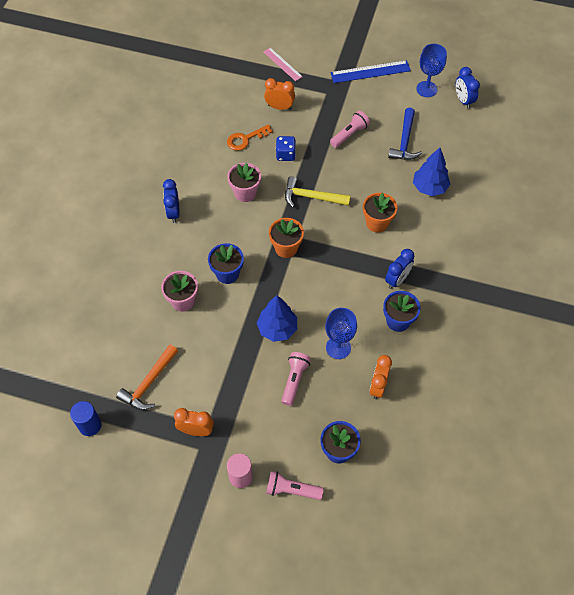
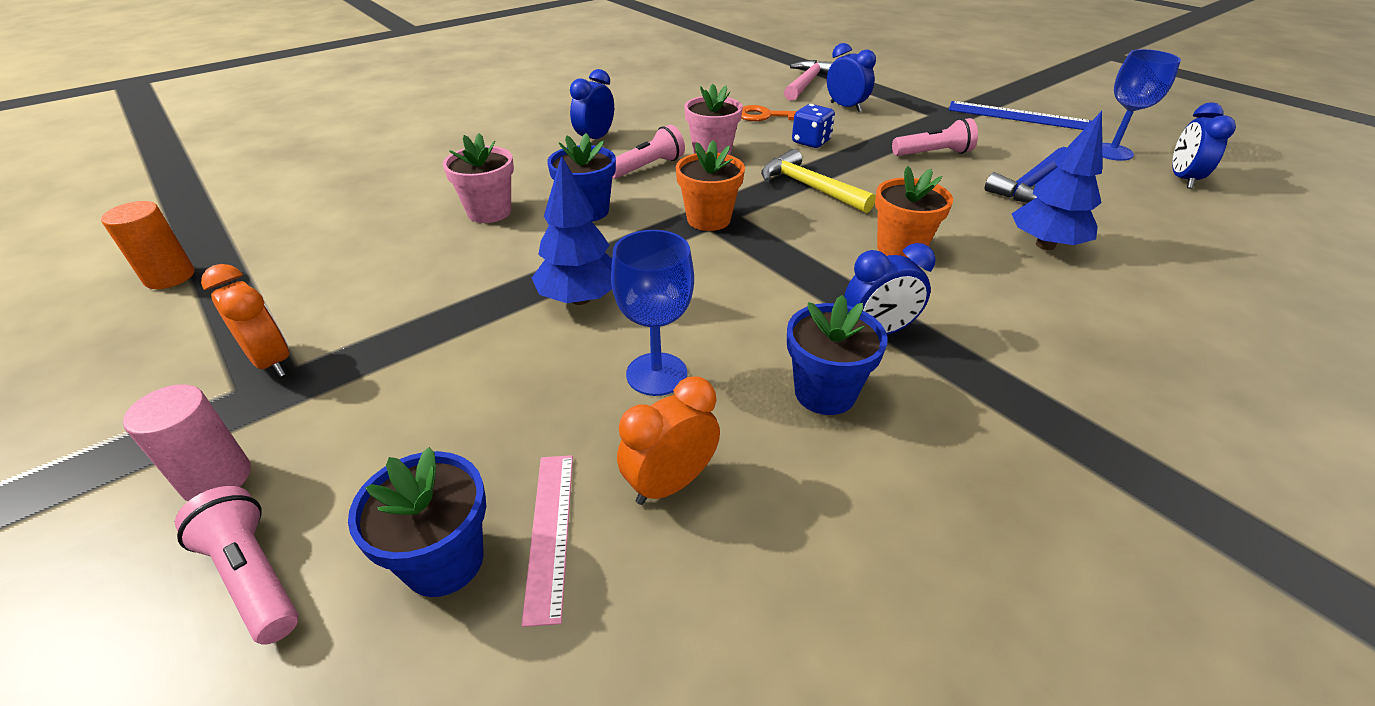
camera: 35 degrees right, 20 degrees down
blue cylinder [70,401,102,436] -> orange cylinder [101,201,194,289]
orange hammer [116,344,178,410] -> none
pink ruler [263,48,303,81] -> pink ruler moved to [521,455,573,627]
orange clock [264,78,295,110] -> blue clock [827,43,876,112]
pink flashlight [282,352,311,406] -> pink flashlight moved to [612,125,685,178]
none -> pink hammer [784,60,833,101]

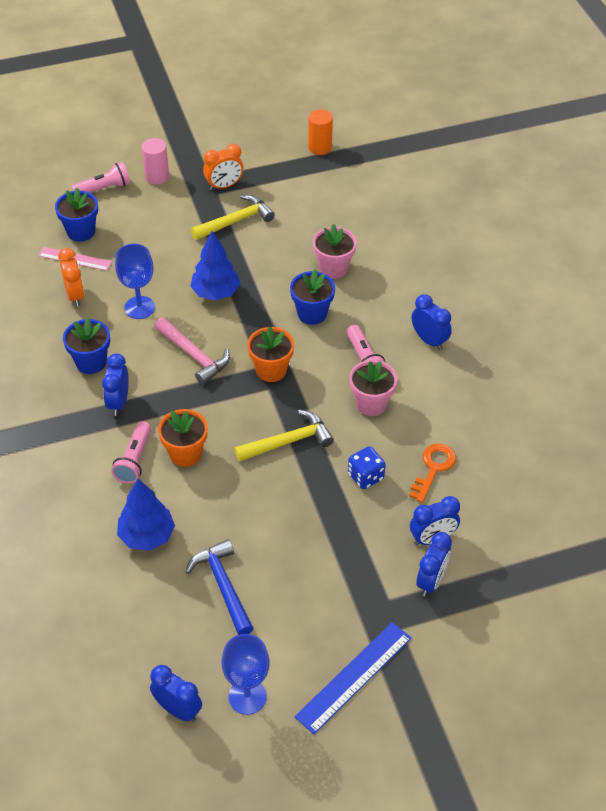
camera: 110 degrees right, 10 degrees up
pink hammer [784,60,833,101] -> pink hammer moved to [155,317,230,385]
pink flashlight [892,118,978,156] -> pink flashlight moved to [111,421,151,483]
none -> yellow hammer [191,195,275,240]
none -> blue clock [416,532,452,596]

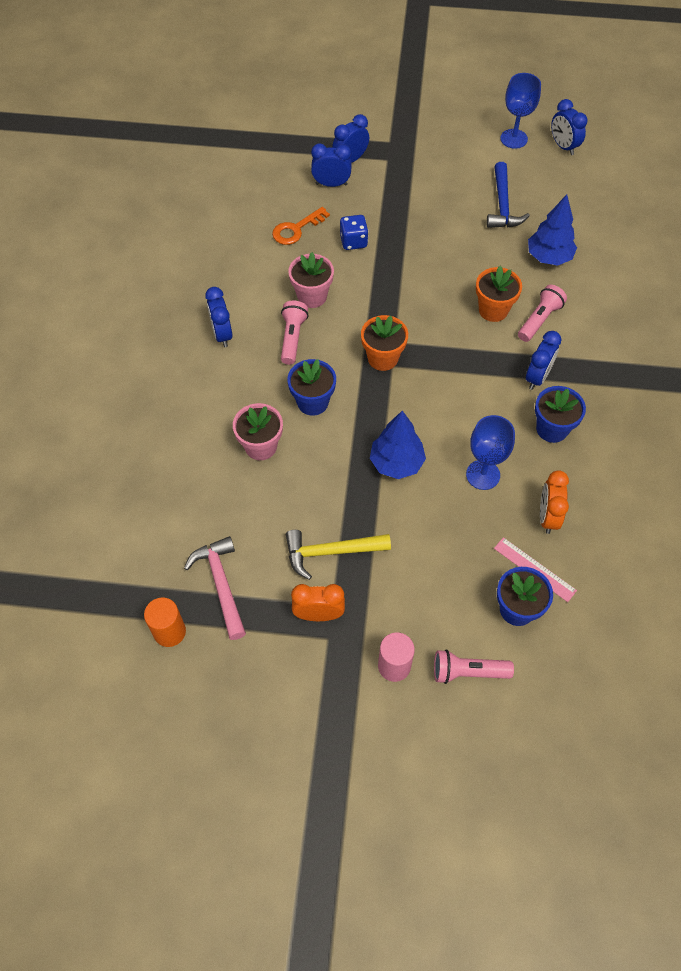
camera: 155 degrees left, 10 degrees up
pink hammer [155,317,230,385] -> pink hammer moved to [184,536,246,640]
yellow hammer [234,409,334,462] -> none
blue ruler [294,622,412,734] -> none

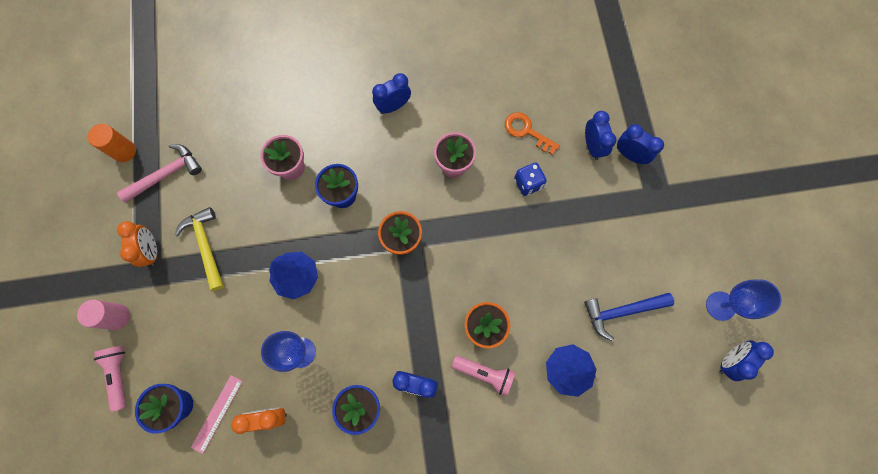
camera: 75 degrees right, 15 degrees up
pink flashlight [281,301,308,365] -> none

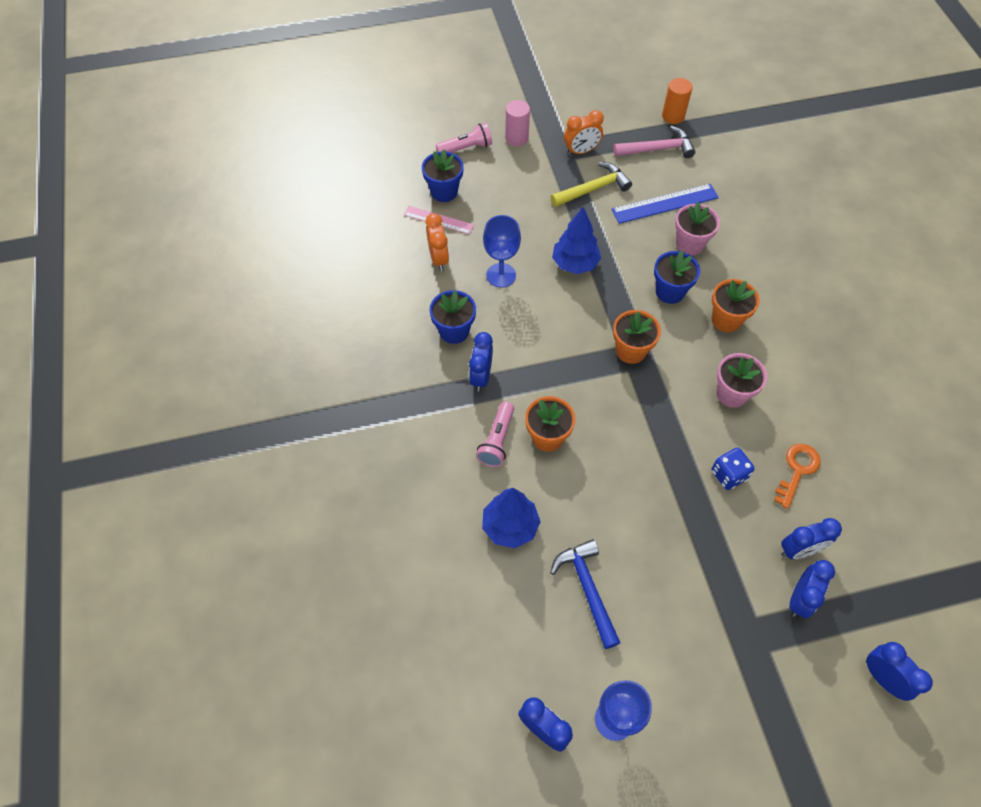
camera: 85 degrees right, 15 degrees down
pink hammer [117,144,202,203] -> pink hammer turned 60 degrees counterclockwise [613,126,696,158]
blue clock [372,73,411,114] -> blue clock moved to [866,642,933,701]
none -> blue ruler [612,184,719,224]
none -> orange flower pot [712,279,760,332]

